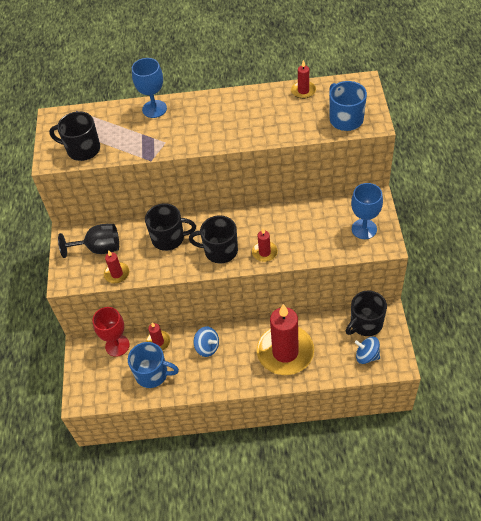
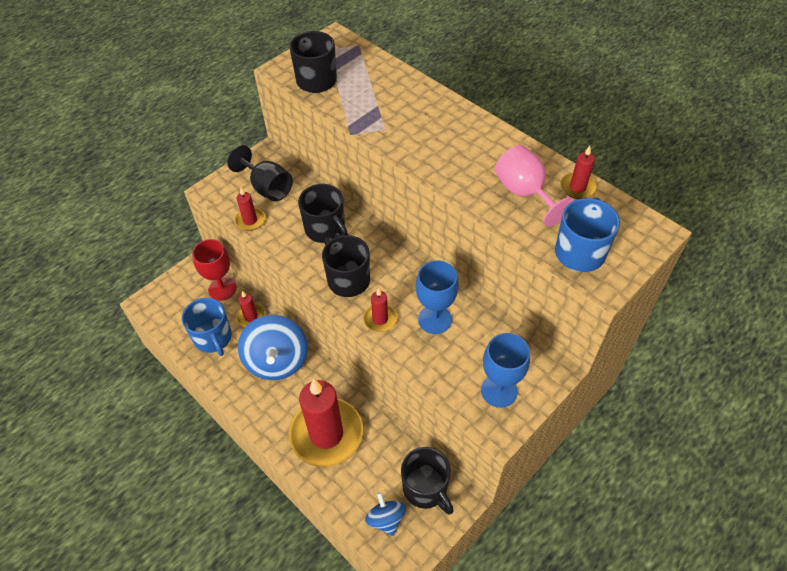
camera: 45 degrees right, 0 degrees up
blue goblet [132,58,167,118] -> blue goblet moved to [415,261,458,334]
blue spinning top [193,326,219,357] -> blue spinning top [238,315,308,380], size x1.83
black mug [346,291,387,336] -> black mug turned 135 degrees counterclockwise [401,447,454,515]
none -> pink goblet [495,145,574,227]

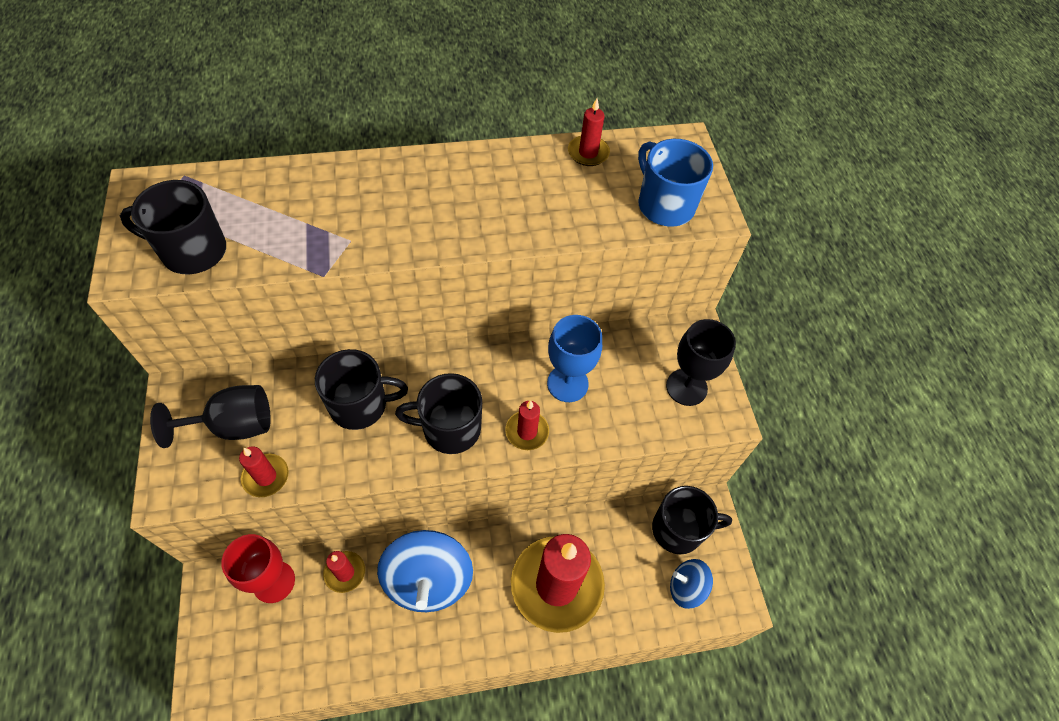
camera: 60 degrees left, 5 degrees up
blue mug [182,298,232,356] -> none
blue spinning top [238,315,308,380] -> blue spinning top turned 60 degrees clockwise [377,530,473,612]
blue goblet [481,333,530,408] -> black goblet [666,319,736,406]
pink goblet [495,145,574,227] -> none

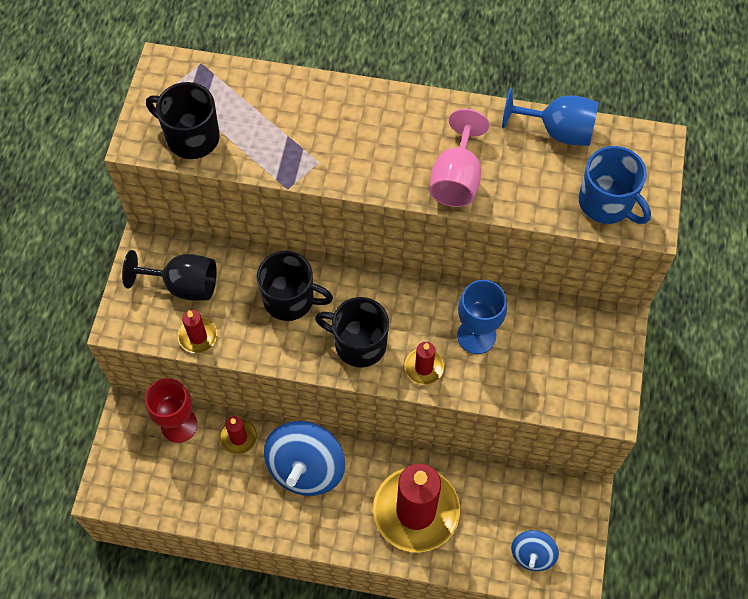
camera: 25 degrees right, 5 degrees up
red candle [568,98,610,166] -> blue goblet [502,88,599,146]
blue mug [638,139,713,227] -> blue mug turned 150 degrees clockwise [579,146,651,224]
black mug [652,486,732,554] -> none
black goblet [666,319,736,406] -> none
blue spinning top [670,559,713,609] -> blue spinning top turned 105 degrees counterclockwise [511,530,559,571]
none -> pink goblet [430,109,489,207]

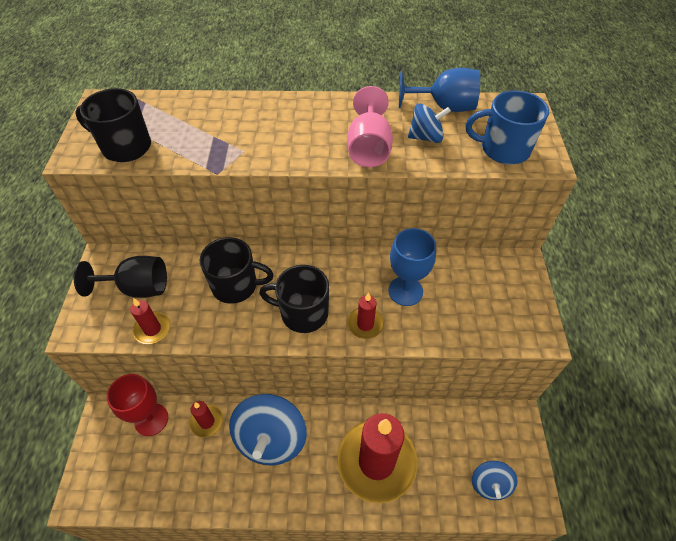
camera: 10 degrees left, 10 degrees down
blue mug [579,146,651,224] -> blue mug turned 150 degrees clockwise [466,90,549,164]
none -> blue spinning top [408,103,451,143]

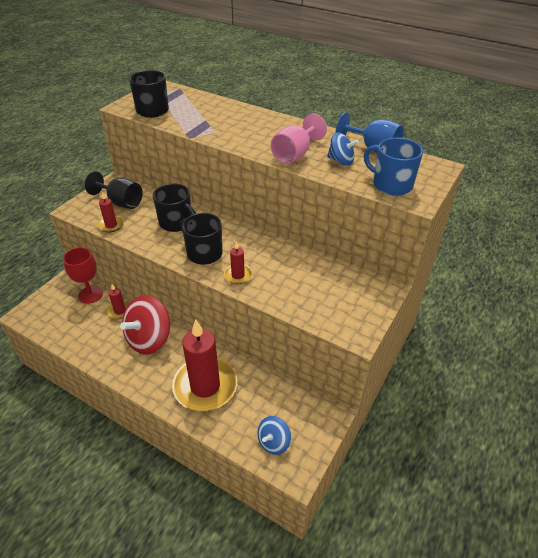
camera: 30 degrees right, 10 degrees down
blue spinning top [229,394,307,466] -> red spinning top [120,295,170,355]
blue goblet [388,228,436,306] -> none

